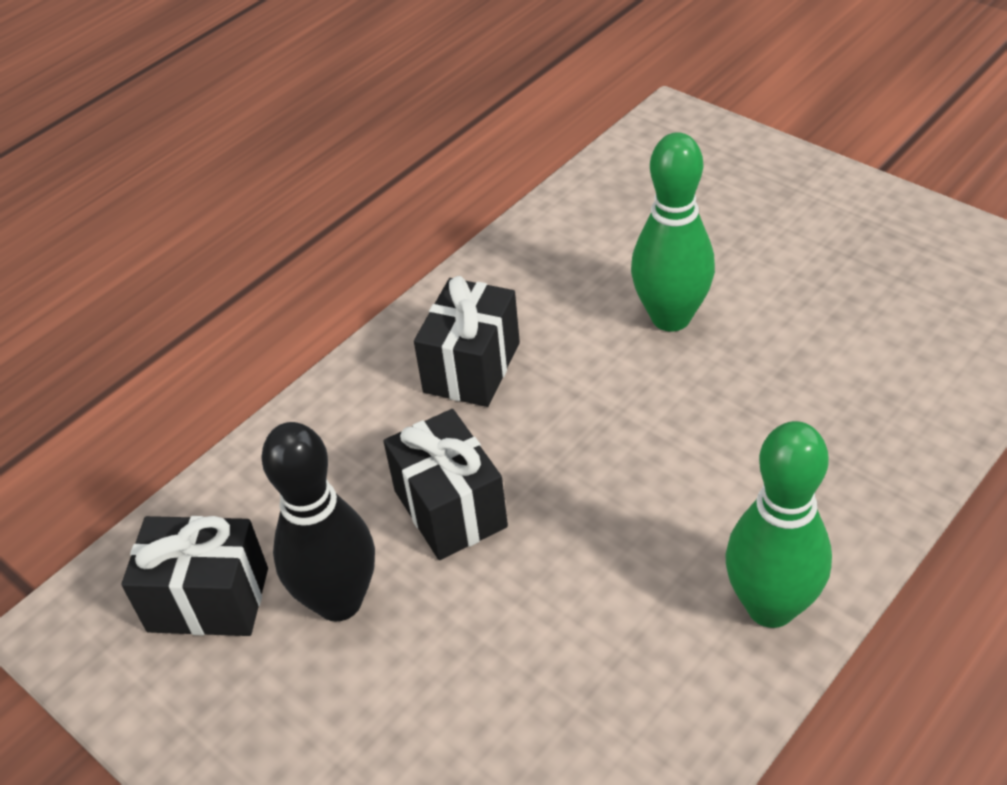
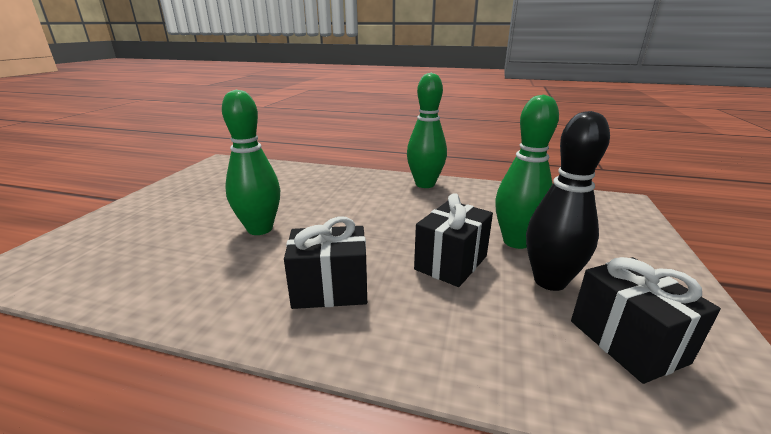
camera: 120 degrees left, 20 degrees down
none -> green bowling pin [495,95,559,249]

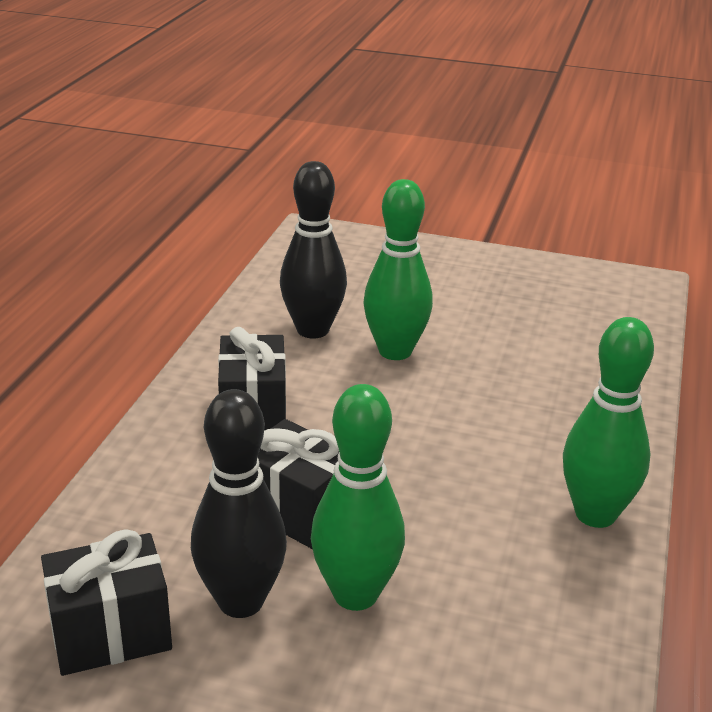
camera: 90 degrees right, 5 degrees up
none -> black bowling pin [280,161,347,339]

